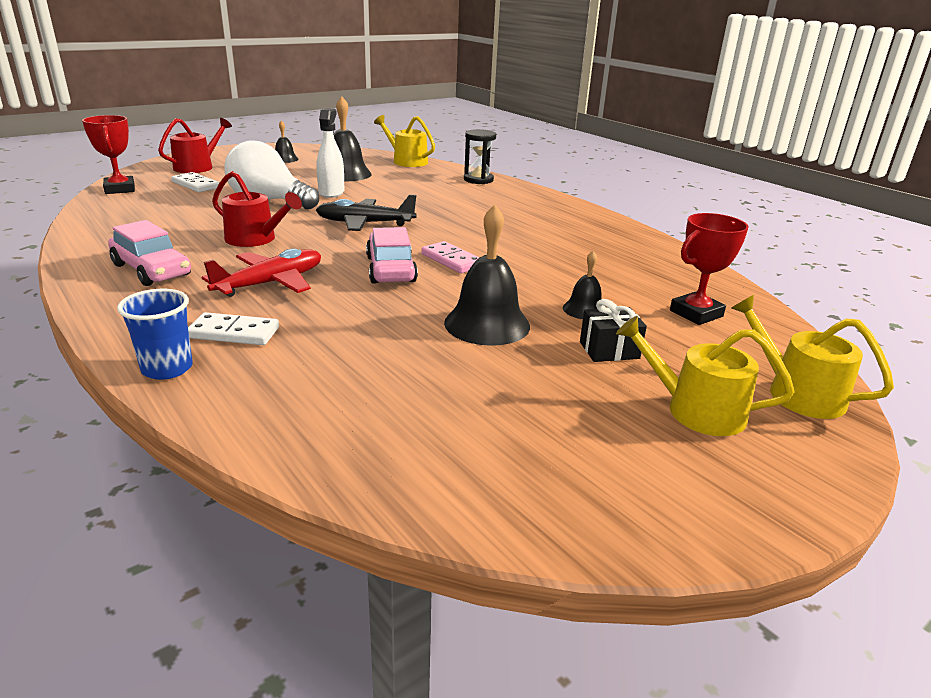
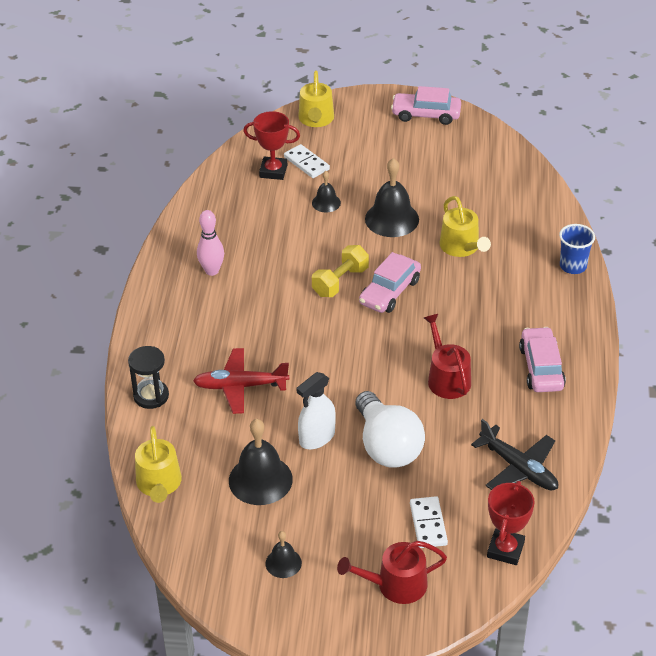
camera: 135 degrees left, 15 degrees up
white domino [188,312,279,345] -> white domino moved to [284,144,330,178]
red plane [201,248,321,297] -> red plane moved to [193,348,289,414]
black plane [316,194,417,231] -> black plane moved to [471,419,558,491]
pink domino [421,241,480,273] -> yellow dumbbell [312,245,369,297]
black gift [580,299,647,362] -> none
yellow watering can [616,316,794,436] -> yellow watering can moved to [439,196,491,257]
none -> pink bowling pin [197,210,224,276]
none -> pink car [391,86,461,125]

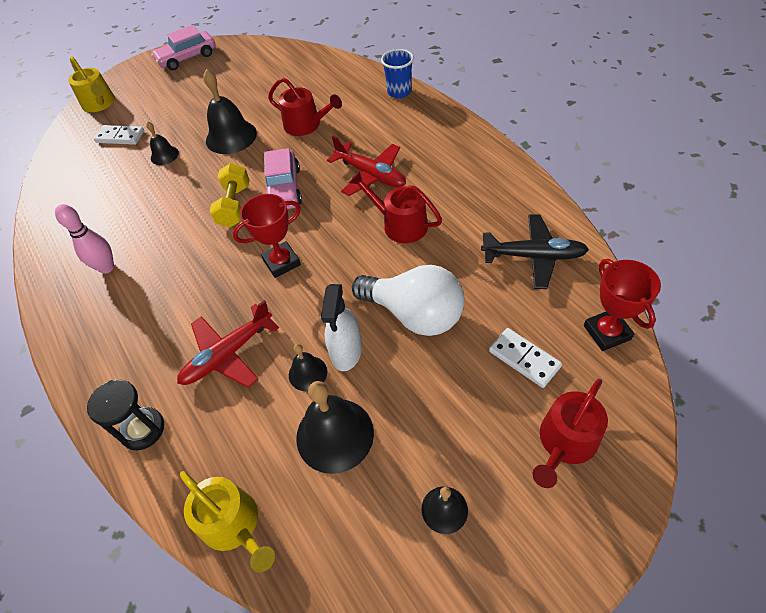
camera: 35 degrees left, 10 degrees up
red trophy [243,111,300,180] -> red trophy moved to [233,194,301,278]
yellow watering can [439,196,491,257] -> red watering can [268,78,342,136]
pink car [519,327,566,392] -> none
none -> black bell [289,344,327,391]
none -> red plane [327,136,406,196]

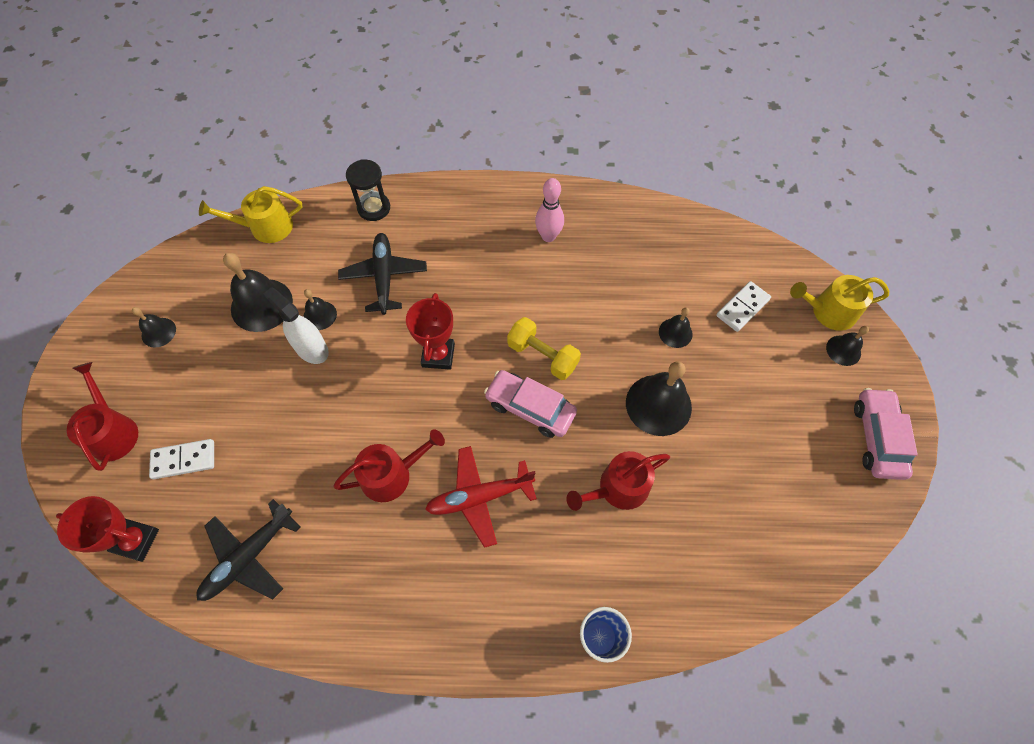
camera: 120 degrees right, 10 degrees up
red plane [177,300,279,388] -> black plane [338,233,427,315]
white light bulb [352,265,464,336] -> none
none -> black bell [826,326,869,366]

